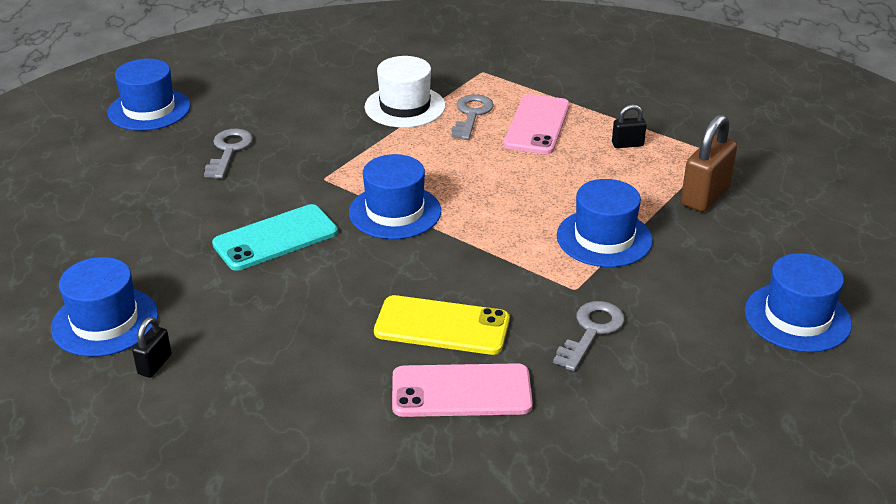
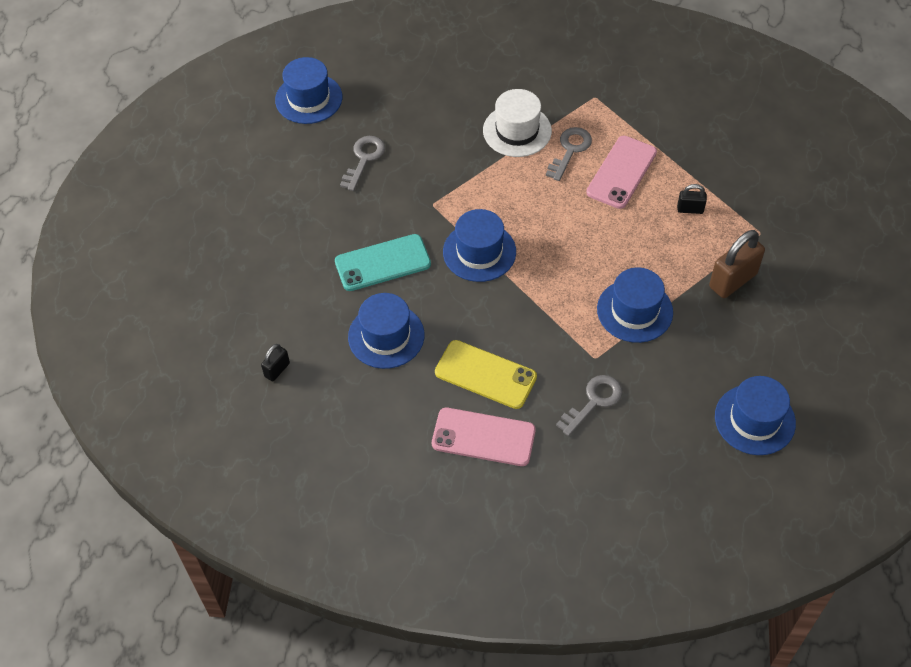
camera: 15 degrees right, 20 degrees up
blue hat [51,257,158,357] -> blue hat moved to [348,293,424,369]

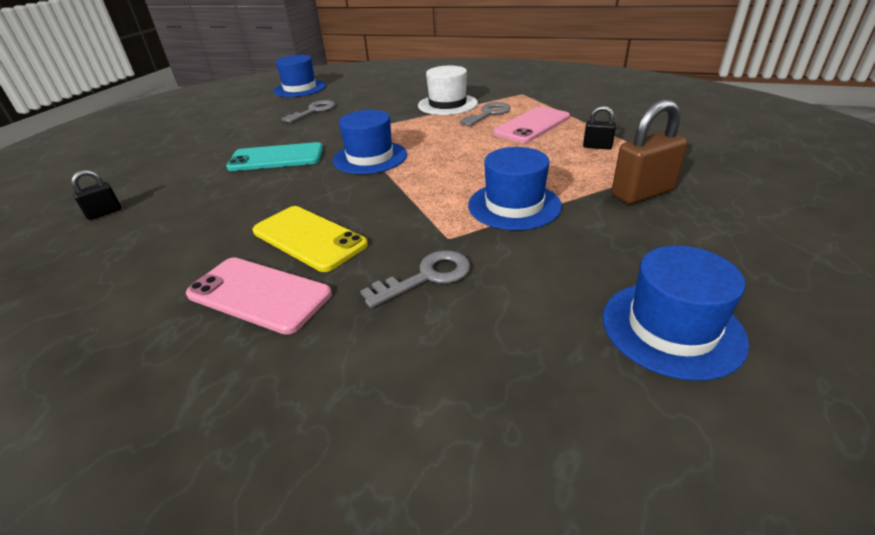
camera: 15 degrees right, 20 degrees down
blue hat [348,293,424,369] -> none

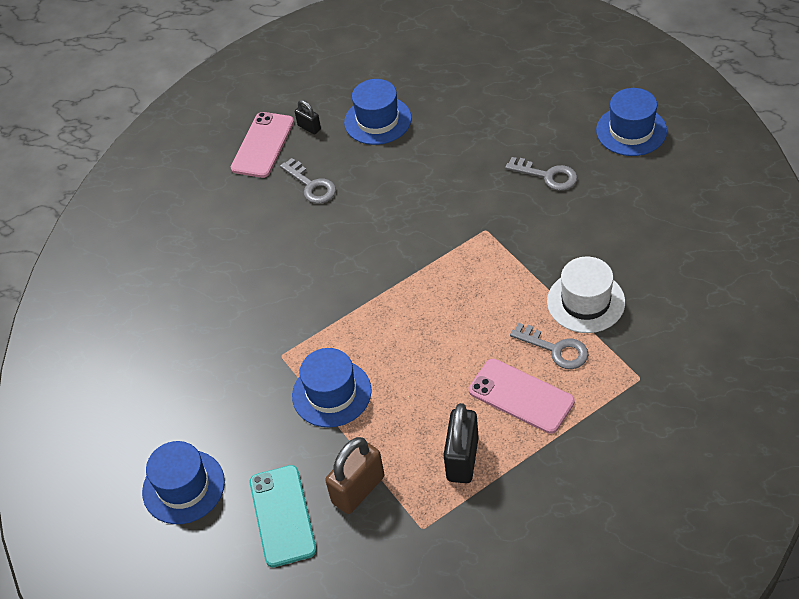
camera: 85 degrees right, 15 degrees up
pink phone [186,258,332,335] -> pink phone moved to [231,112,294,178]
turquoise phone [226,142,323,171] -> turquoise phone moved to [250,465,317,567]
yellow phone [252,206,368,272] -> none
blue hat [333,110,407,174] -> blue hat moved to [344,79,412,145]
grey key [360,250,470,308] -> grey key moved to [280,158,336,204]
black padlock [583,106,616,149] -> black padlock [443,403,479,483], size x1.88
brown padlock [612,100,688,204] -> brown padlock turned 75 degrees clockwise [325,437,384,514]

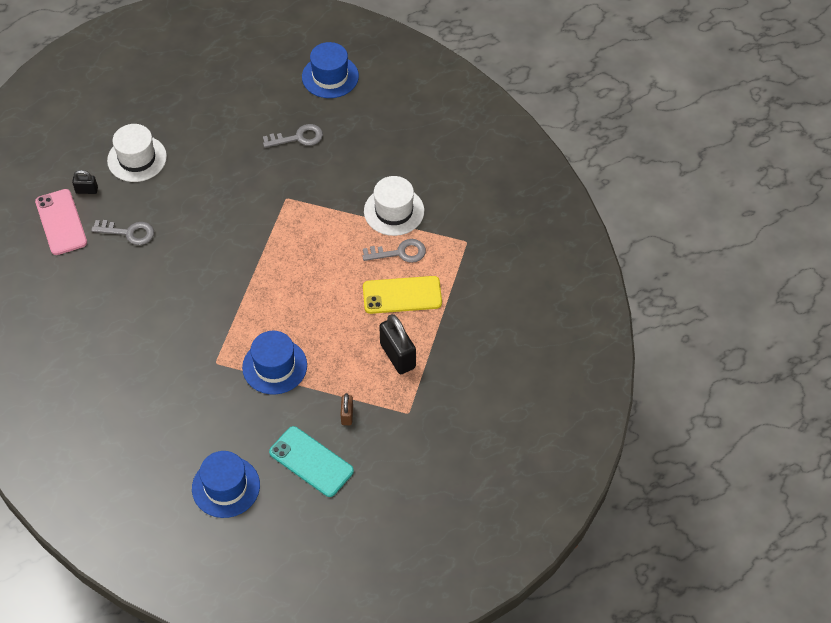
camera: 45 degrees left, 5 degrees up
brown padlock [325,437,384,514] -> brown padlock [341,393,353,425], size x0.53
blue hat [344,79,412,145] -> white hat [107,124,167,182]
pink phone [469,359,575,434] -> yellow phone [363,276,442,314]

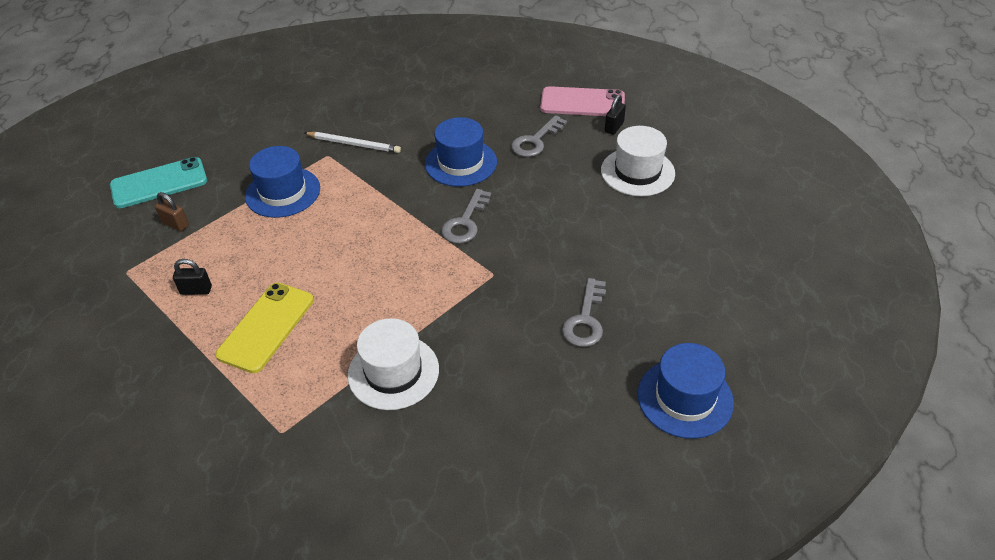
camera: 120 degrees right, 10 degrees down
blue hat [192,451,260,518] -> blue hat moved to [425,117,497,187]
grey key [362,239,426,263] -> grey key moved to [442,189,491,244]
black padlock [379,314,416,374] -> black padlock [173,259,212,295], size x0.53
none -> white pencil [304,132,401,153]

